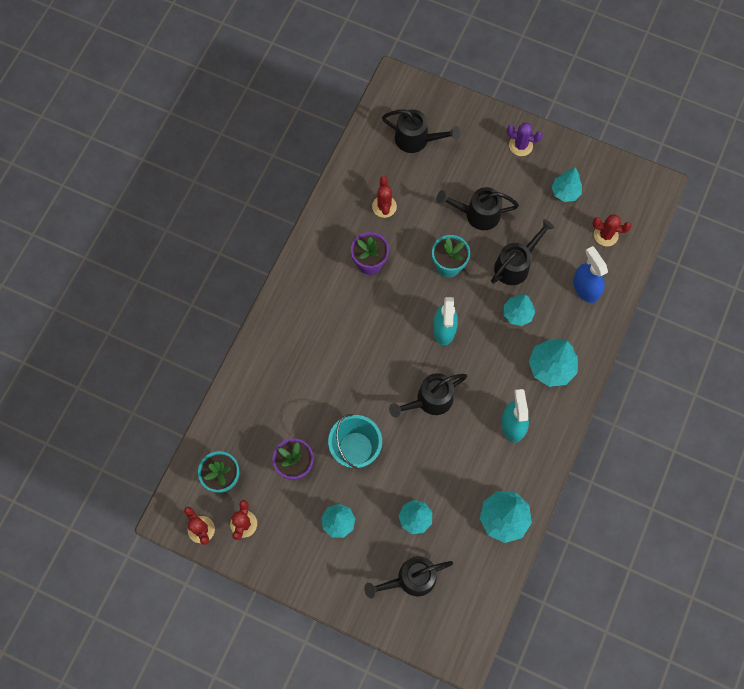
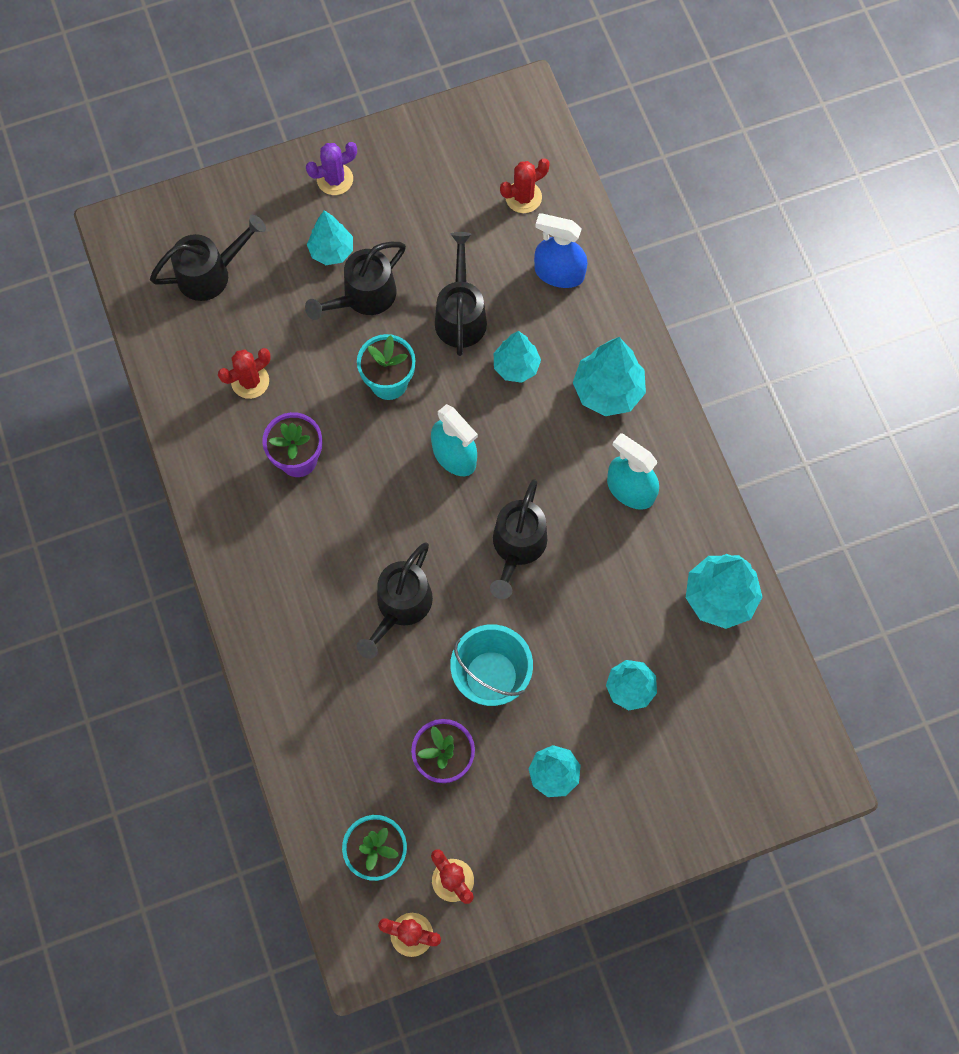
camera: 45 degrees left, 0 degrees up
black watering can [364,556,453,598] -> black watering can moved to [356,542,433,659]
red cactus [372,176,397,218] -> red cactus turned 75 degrees counterclockwise [218,348,271,399]
turquoise tree [552,167,582,202] -> turquoise tree moved to [307,210,353,265]

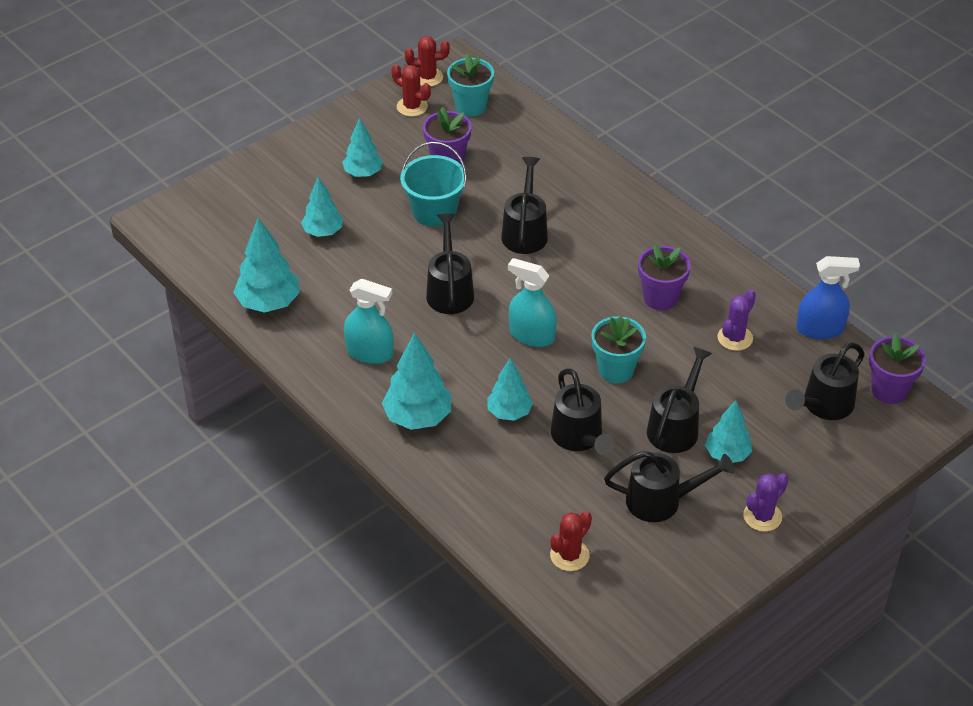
camera: 160 degrees right, 25 degrees down
red cactus [218,348,271,399] -> purple cactus [717,289,756,351]
blue spray bottle [534,213,588,288] -> blue spray bottle moved to [796,256,860,339]
none -> black watering can [604,451,735,522]
none -> purple flower pot [869,333,926,404]

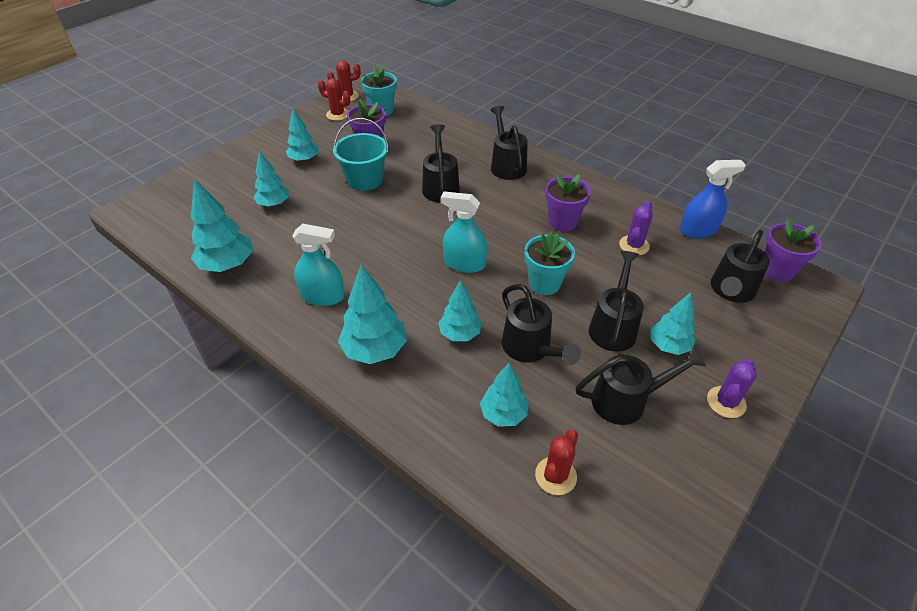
camera: 10 degrees left, 0 degrees up
black watering can [426,213,474,314] -> black watering can moved to [490,106,528,180]
none -> turquoise tree [480,363,528,427]

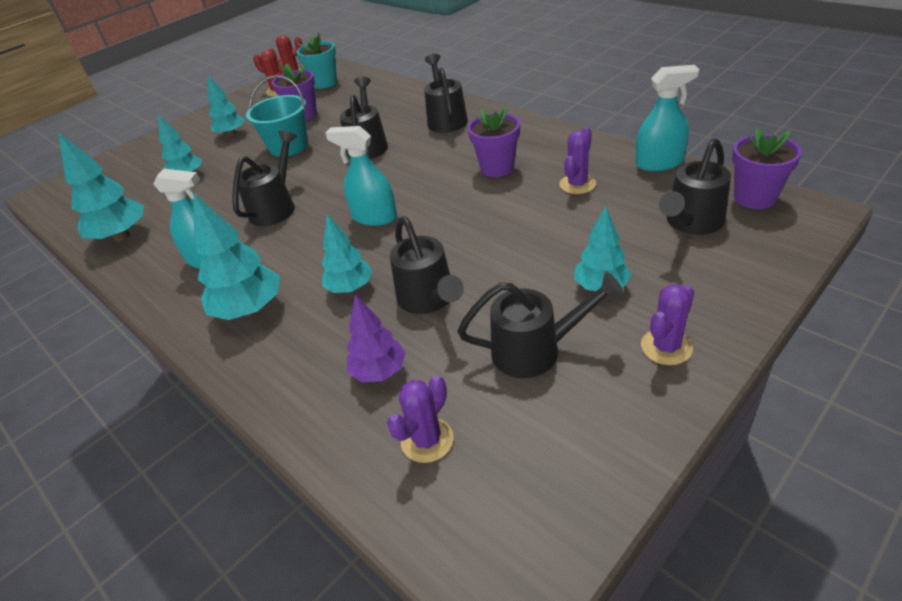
camera: 10 degrees right, 5 degrees down
turquoise tree [480,363,528,427] -> purple tree [347,294,406,382]
turquoise flower pot [525,232,575,295] -> none
red cactus [535,429,578,495] -> purple cactus [387,375,454,463]
black watering can [589,251,644,352] -> black watering can moved to [232,131,297,226]
blue spray bottle [679,160,746,238] -> turquoise spray bottle [635,65,699,171]

